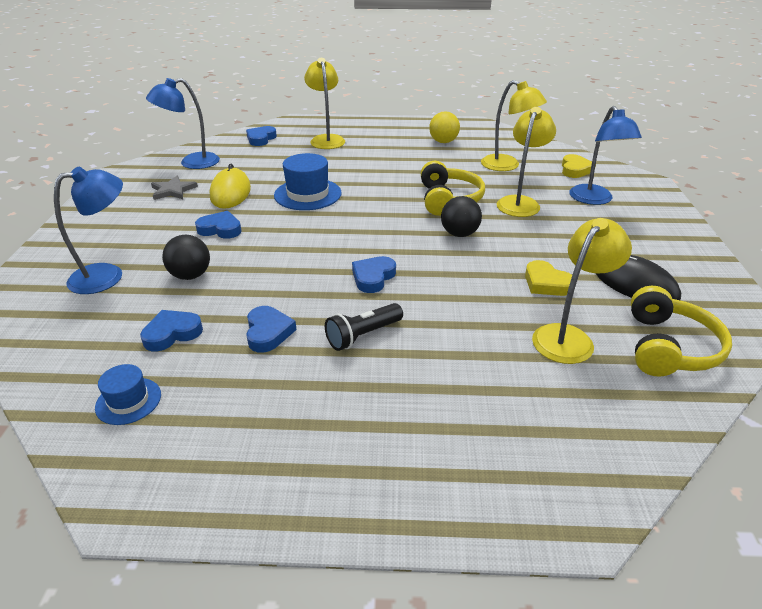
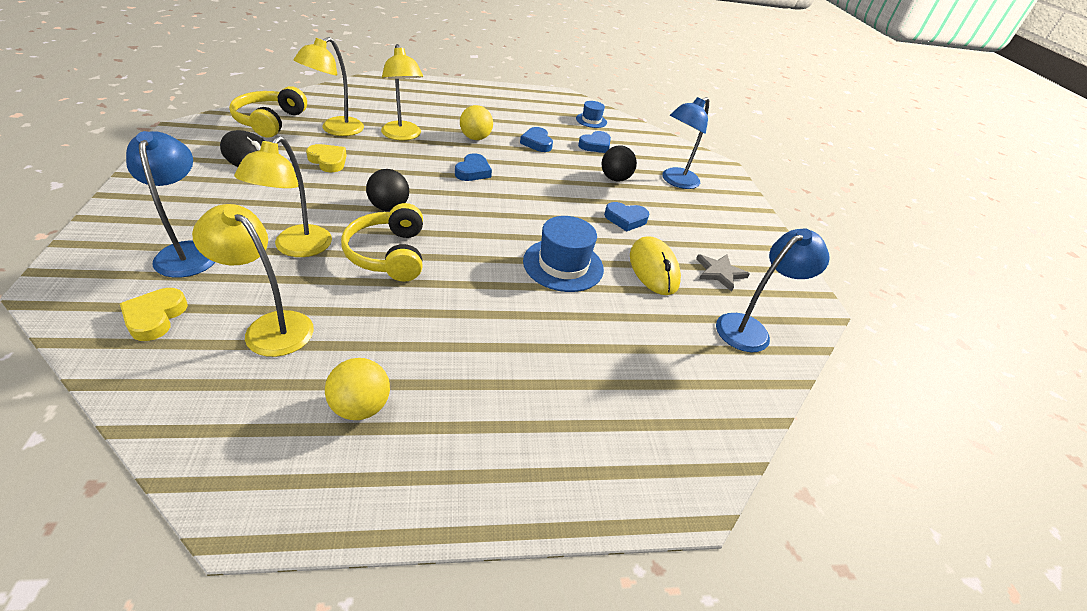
camera: 165 degrees right, 5 degrees up
blue heart [246,126,277,146] -> none
yellow lamp [304,58,345,149] -> yellow lamp moved to [381,44,423,140]
black flashlight [325,303,403,351] -> yellow ball [460,105,493,140]

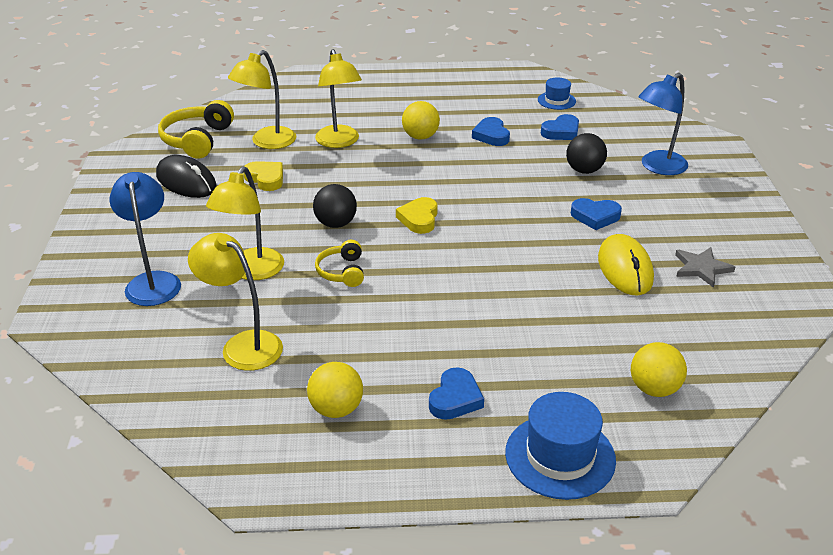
camera: 10 degrees right, 5 degrees down
yellow heart [120,288,188,341] -> yellow heart moved to [396,197,438,234]
yellow headphones [341,203,423,282] -> yellow headphones [315,240,364,287], size x0.60
blue heart [455,153,492,181] -> blue heart moved to [429,367,484,420]
blue hat [523,216,604,292] -> blue hat moved to [505,392,616,500]
blue lamp [716,228,830,352] -> none
none -> yellow ball [631,342,687,397]

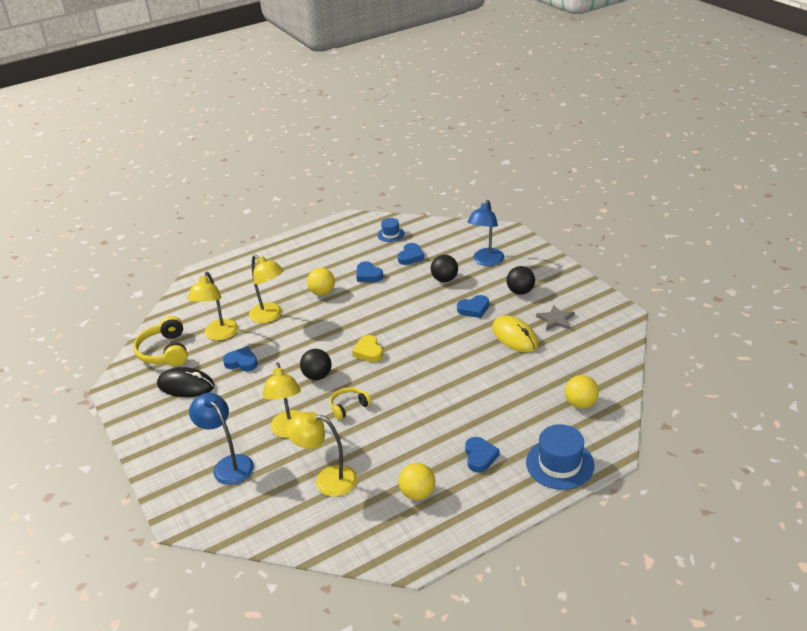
camera: 25 degrees left, 0 degrees up
yellow heart [243,161,283,191] -> blue heart [223,346,258,371]
yellow headphones [315,240,364,287] -> yellow headphones turned 90 degrees clockwise [330,387,372,420]
none -> black ball [507,266,535,295]

